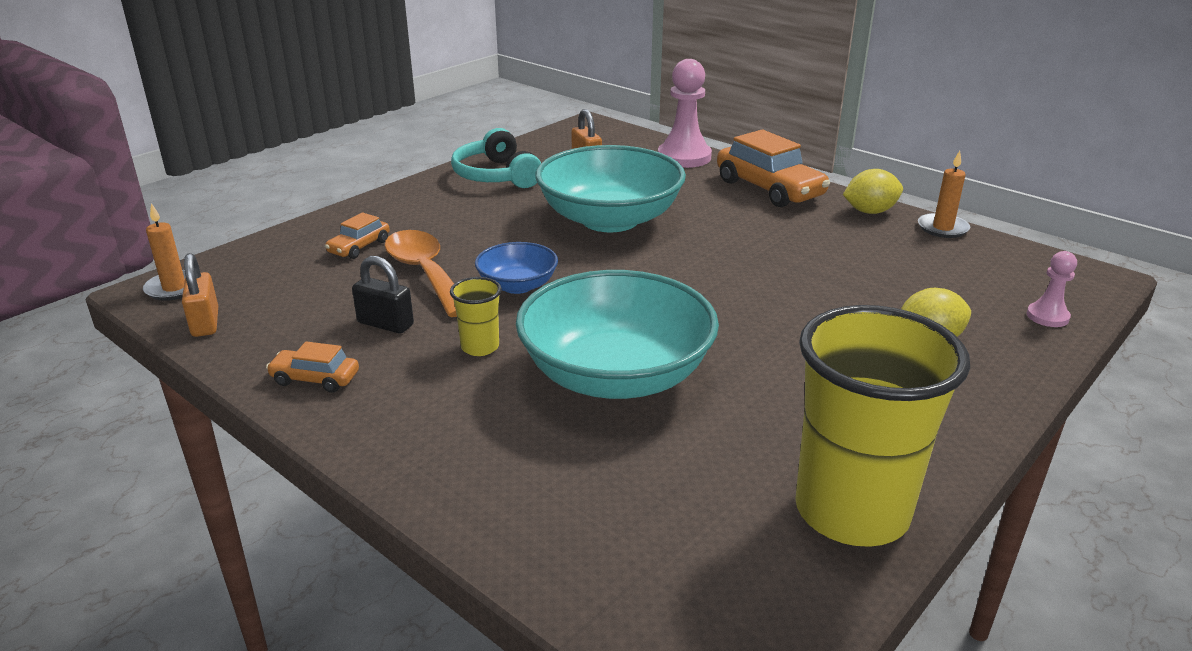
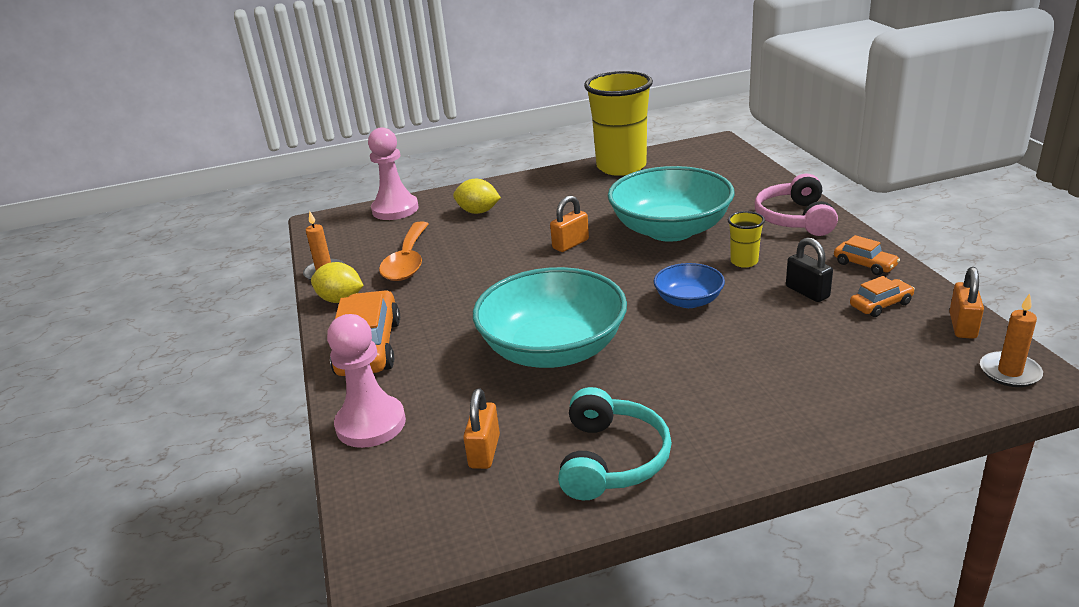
camera: 145 degrees left, 0 degrees up
orange car [325,212,390,259] -> orange car moved to [850,276,915,317]
orange spoon [385,230,457,317] -> orange spoon moved to [379,221,429,281]
pink pawn [1027,251,1077,327] -> pink pawn [368,127,419,220], size x1.89
none -> orange padlock [550,195,589,252]
none -> pink headphones [755,173,838,236]

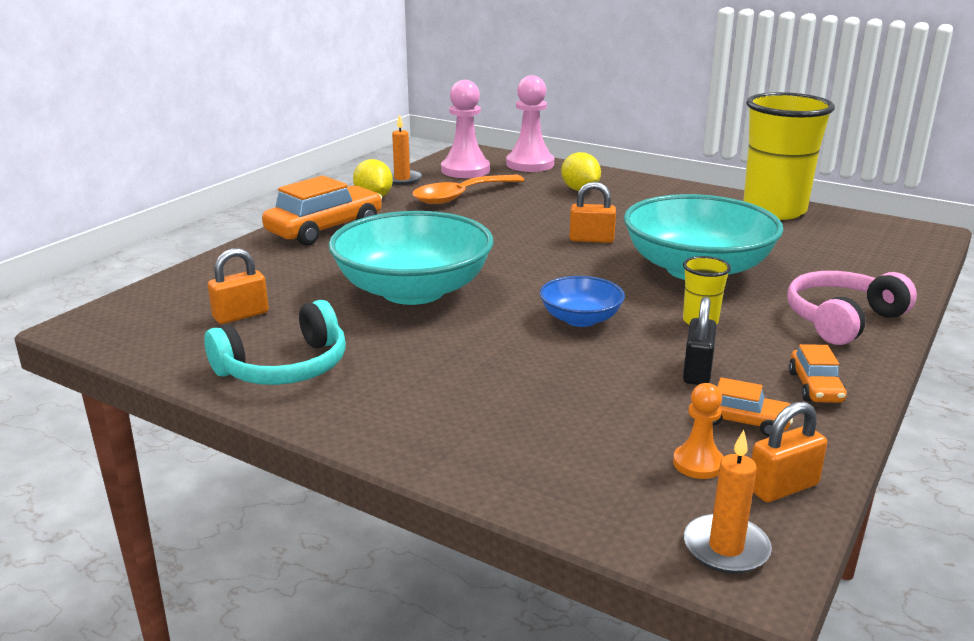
camera: 45 degrees right, 5 degrees down
pink pawn [327,314,406,448] -> pink pawn moved to [441,80,490,178]
none -> orange pawn [673,383,724,479]

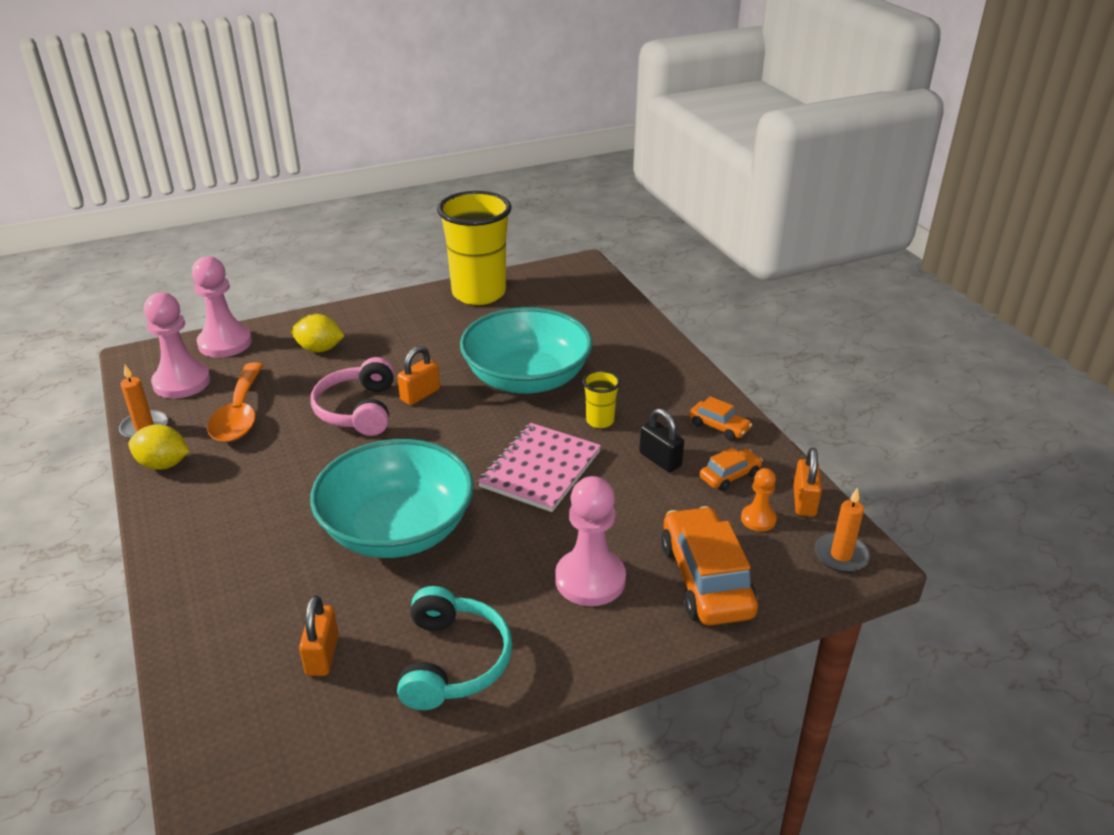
camera: 55 degrees left, 10 degrees up
orange car [262,176,382,246] -> orange car moved to [661,506,758,626]
blue bowl [540,276,625,327] -> pink notebook [478,423,601,512]
pink headphones [787,271,917,345] -> pink headphones moved to [311,357,394,436]
none -> pink pawn [555,476,626,606]

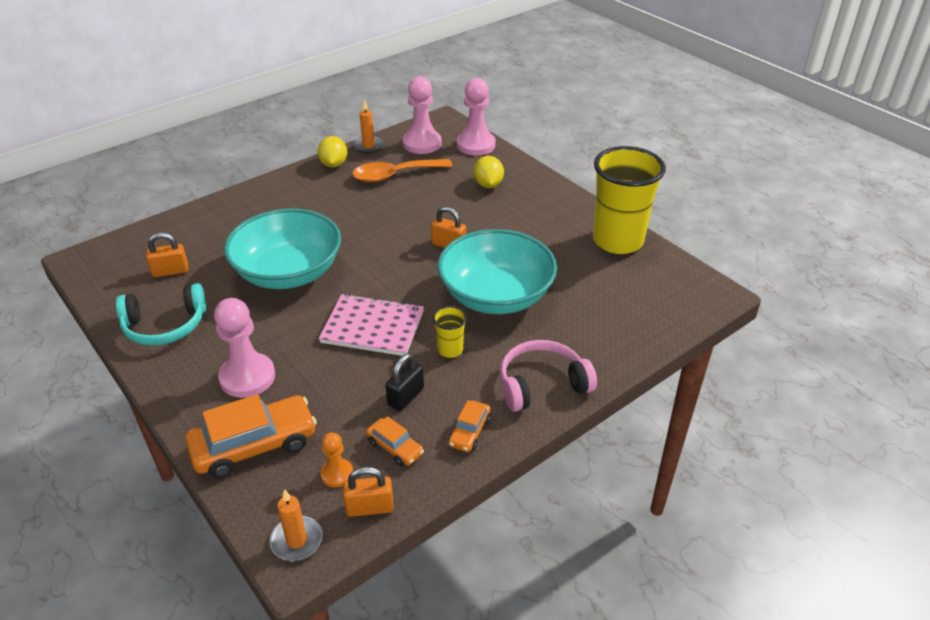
camera: 75 degrees right, 5 degrees up
pink headphones [311,357,394,436] -> pink headphones moved to [500,340,597,412]

